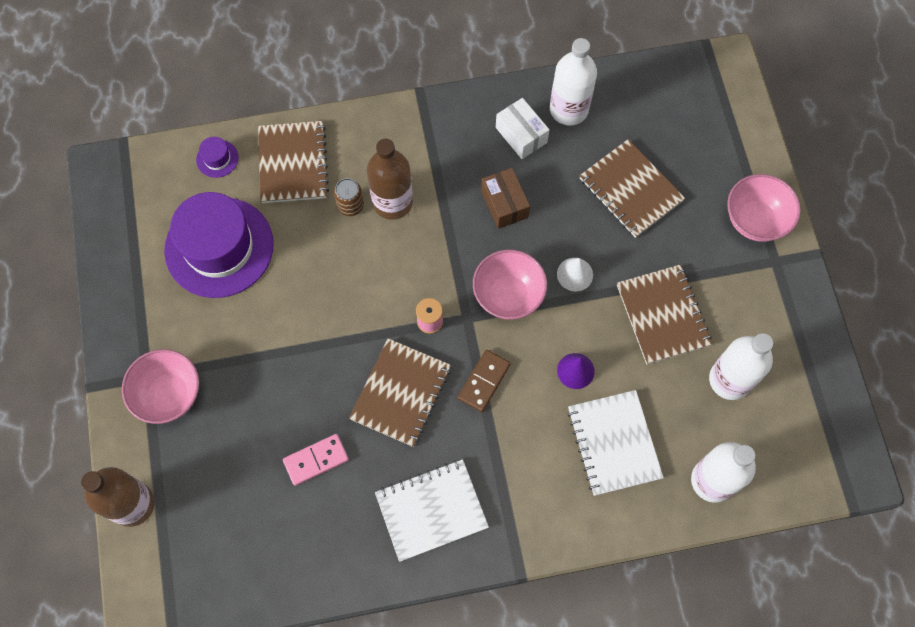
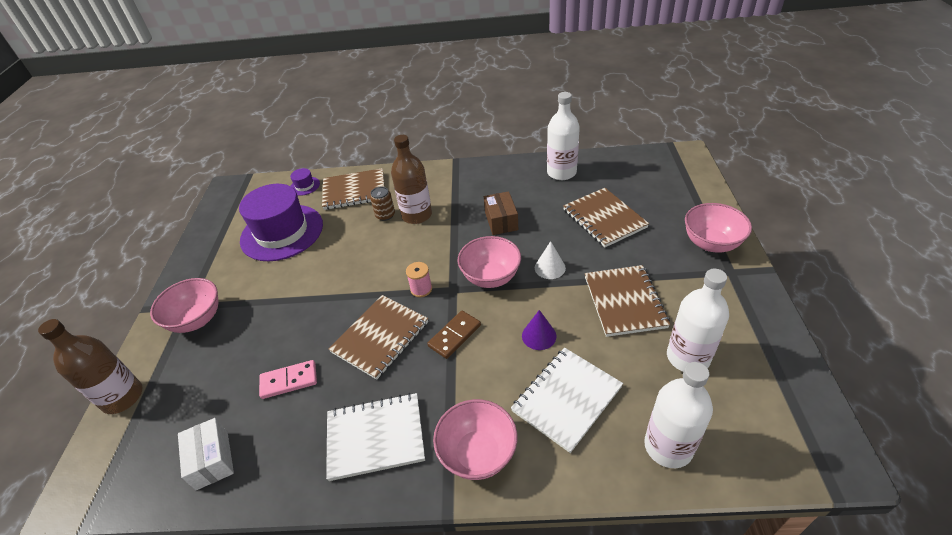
camera: 15 degrees right, 25 degrees down
brown notebook [258,121,329,203] -> brown notebook turned 75 degrees clockwise [322,168,384,210]
white box [496,98,549,159] -> white box moved to [178,418,234,490]
white notebook [568,390,664,496] -> white notebook turned 45 degrees clockwise [511,348,623,453]
none -> pink bowl [433,399,517,480]

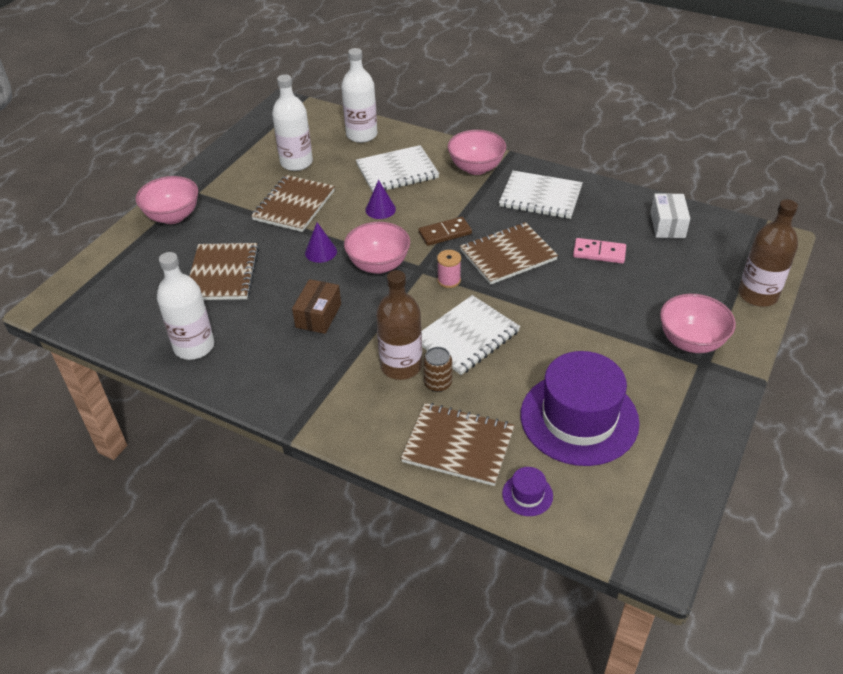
camera: 155 degrees left, 0 degrees up
white cone [535,241,566,279] -> purple cone [305,223,337,263]
none -> white notebook [422,295,520,375]

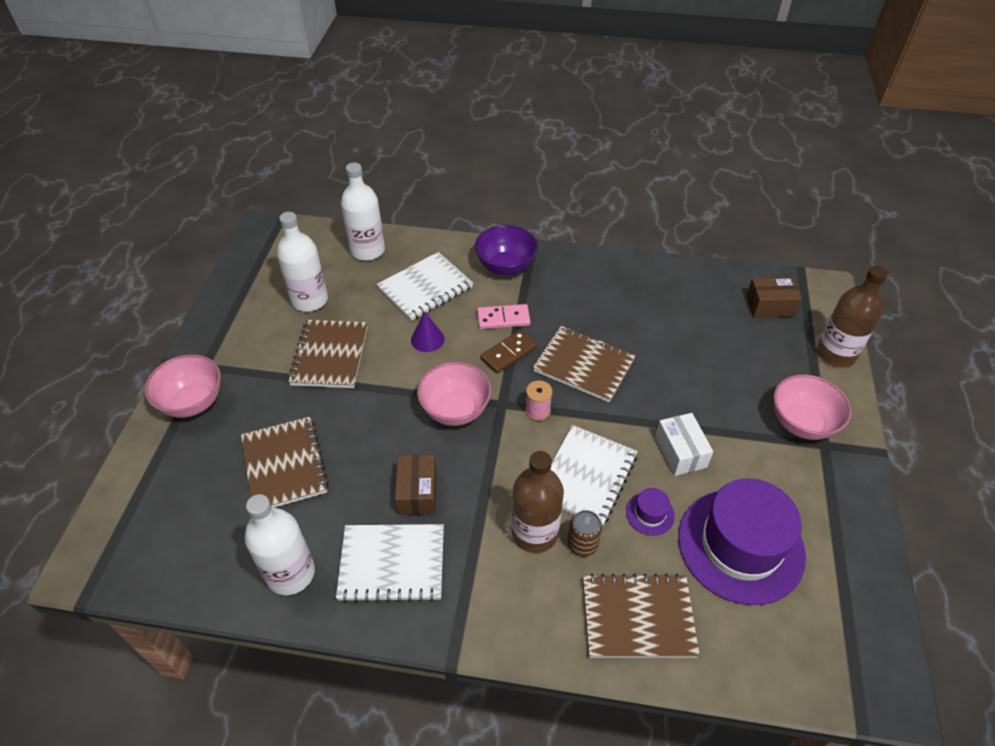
camera: 20 degrees left, 5 degrees up
purple cone [305,223,337,263] -> none
pink bowl [448,130,506,175] -> purple bowl [475,225,538,275]
brown notebook [460,222,558,285] -> brown notebook turned 75 degrees clockwise [533,326,636,402]
white notebook [499,171,583,219] -> white notebook moved to [336,524,444,603]
purple hat [502,467,553,516] -> purple hat moved to [626,488,675,536]
pink domino [573,238,626,264] -> pink domino moved to [477,304,530,329]
white box [651,193,690,238] -> white box moved to [655,413,713,476]
none -> brown box [746,277,802,318]

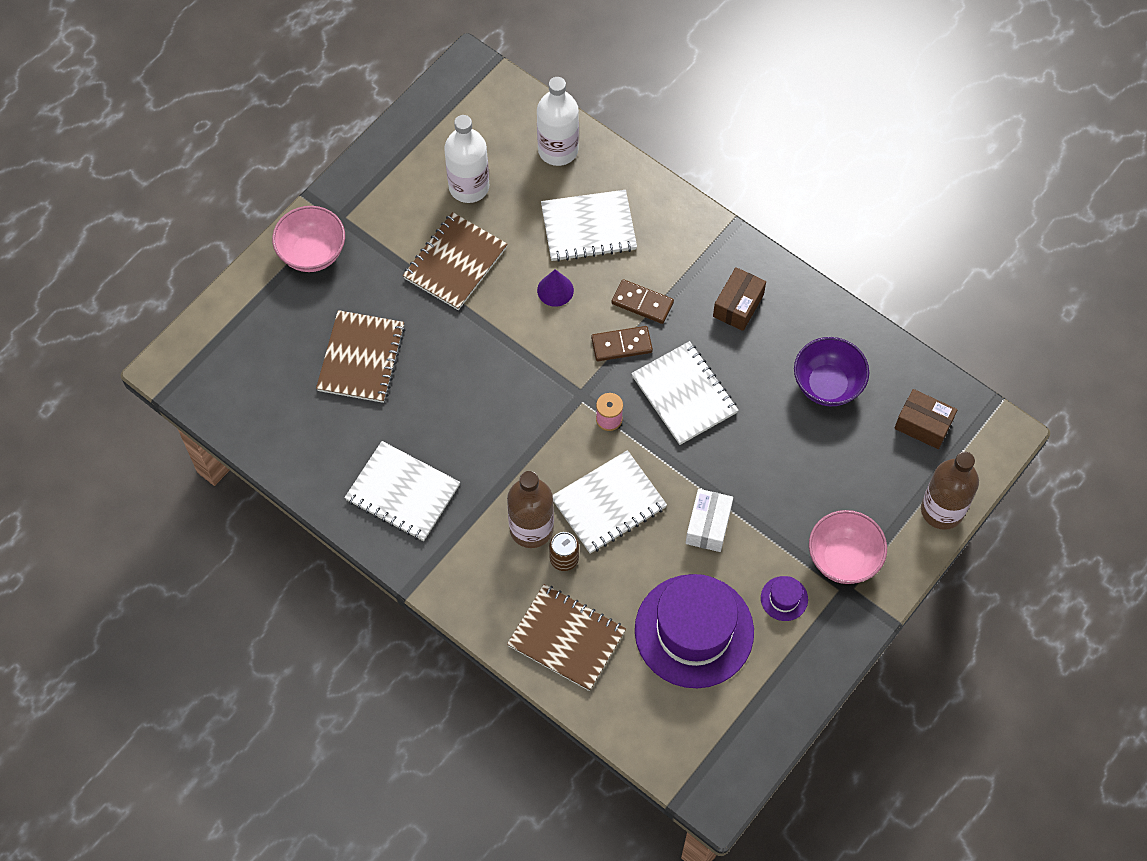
camera: 30 degrees right, 15 degrees up
white bottle [245,494,315,595] -> none
brown box [395,455,437,515] -> brown box moved to [713,267,766,331]
pink bowl [417,362,491,426] -> none
purple bowl [475,225,538,275] -> purple bowl moved to [794,337,869,406]
pink domino [477,304,530,329] -> brown domino [611,279,674,324]
brown notebook [533,326,636,402] -> white notebook [631,341,739,445]
purple hat [626,488,675,536] -> purple hat moved to [761,576,808,621]

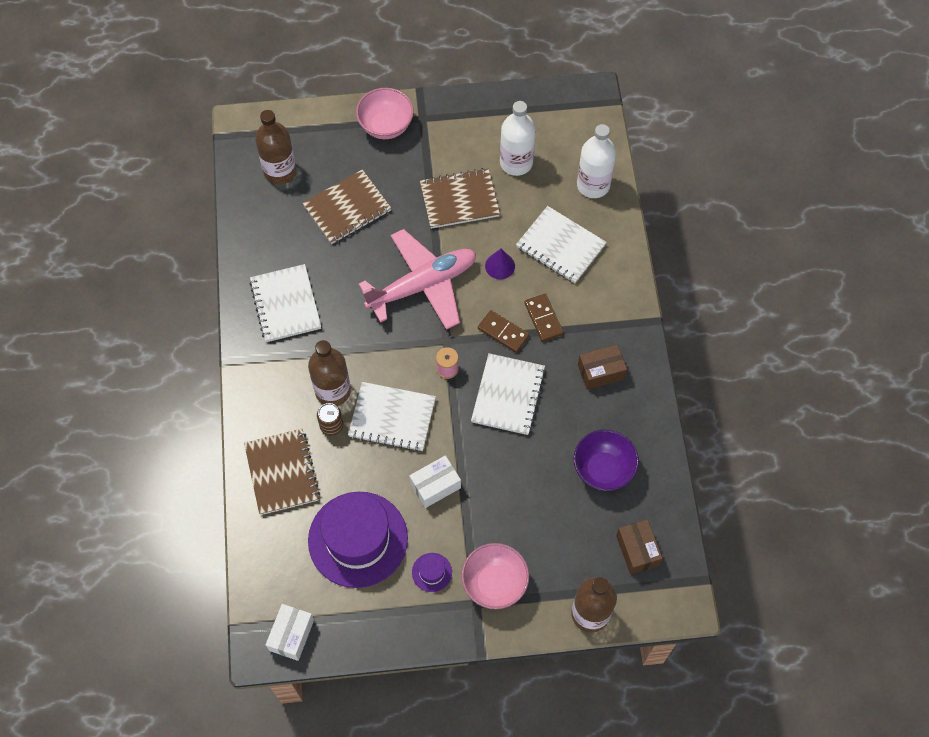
camera: 45 degrees right, 0 degrees up
none -> brown bottle [255,110,297,184]
none -> white box [266,604,314,661]
none -> pink plane [359,229,476,330]

